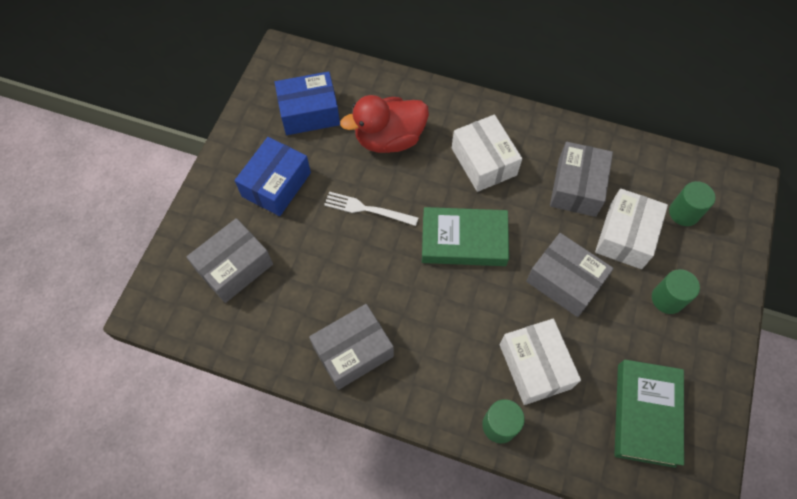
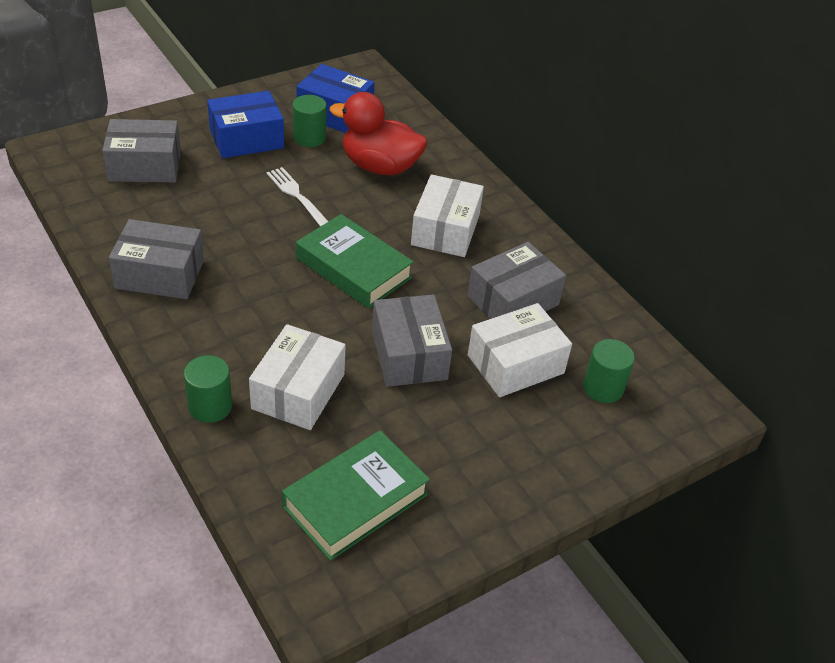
camera: 35 degrees right, 20 degrees down
green cylinder [652,269,700,314] -> green cylinder moved to [293,95,326,147]

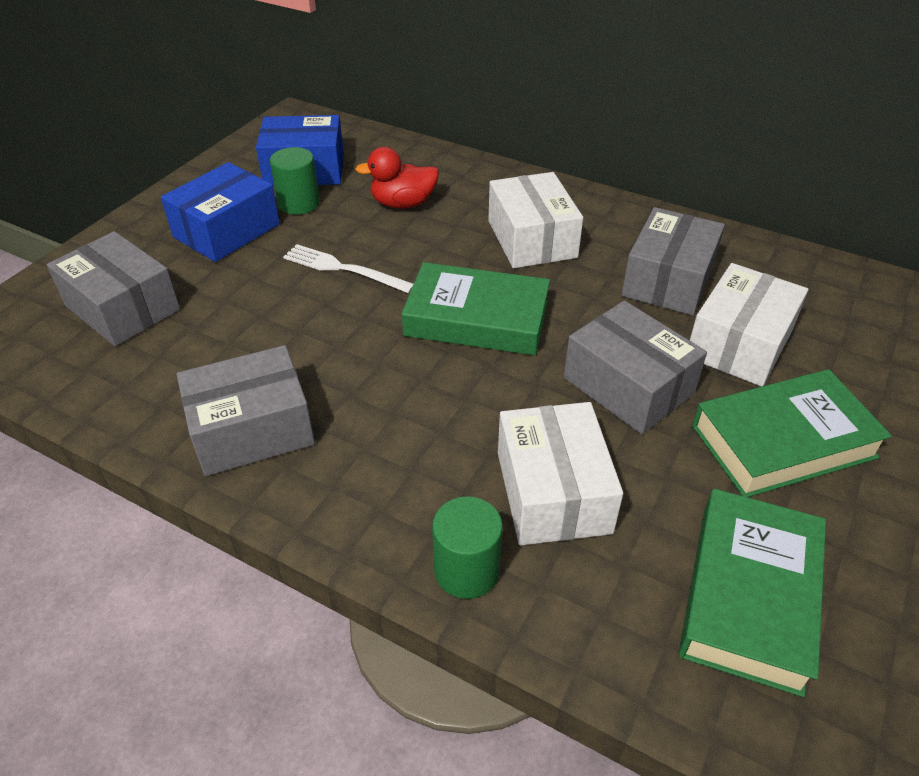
camera: 25 degrees left, 0 degrees up
grey box [102,119,181,183] -> grey box turned 75 degrees clockwise [47,231,180,346]
red duck [330,92,427,175] -> red duck [355,147,439,209], size x0.64
green cylinder [583,339,635,403] -> none
none -> green book [692,369,892,497]

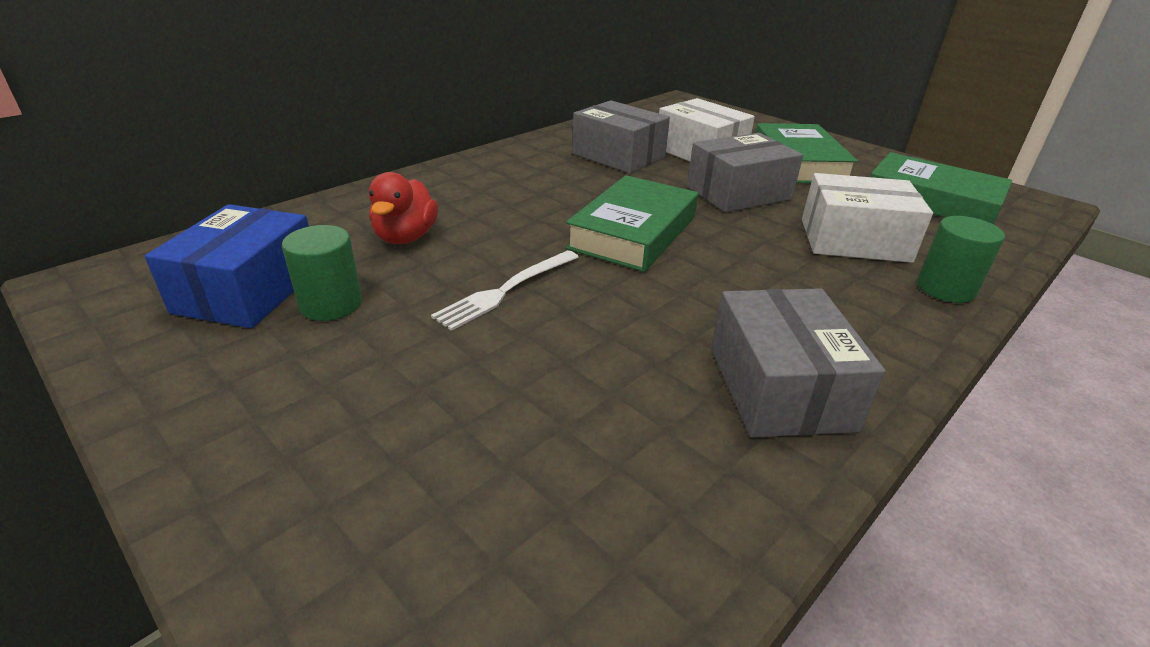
camera: 75 degrees left, 10 degrees down
grey box [47,231,180,346] -> none
blue box [161,162,280,262] -> none
white box [488,172,583,268] -> none

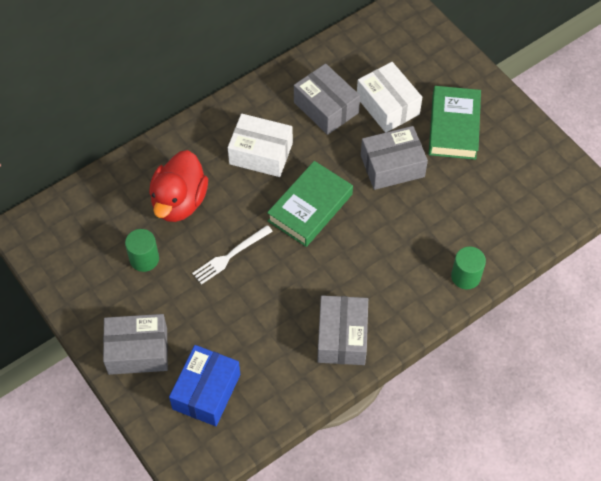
camera: 10 degrees right, 25 degrees up
blue box [145,204,309,328] -> blue box moved to [169,345,240,426]
red duck [369,172,438,244] -> red duck [149,150,208,222], size x1.55
white box [802,173,933,263] -> white box moved to [228,114,293,177]
green book [870,152,1012,224] -> none
none -> grey box [103,314,168,375]

